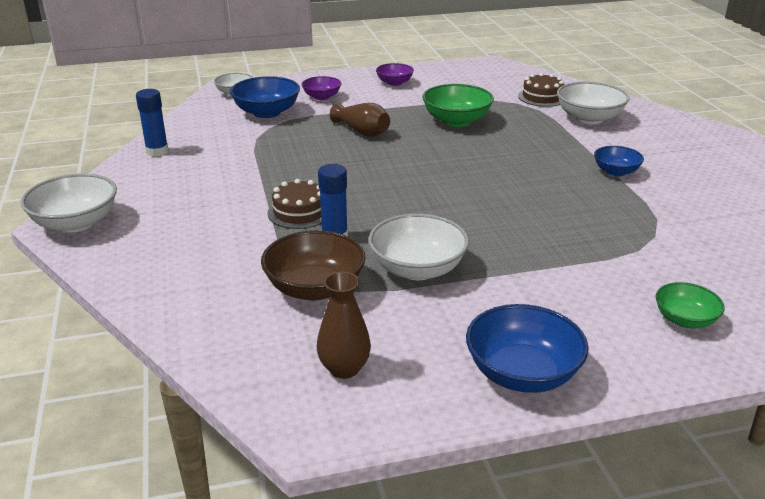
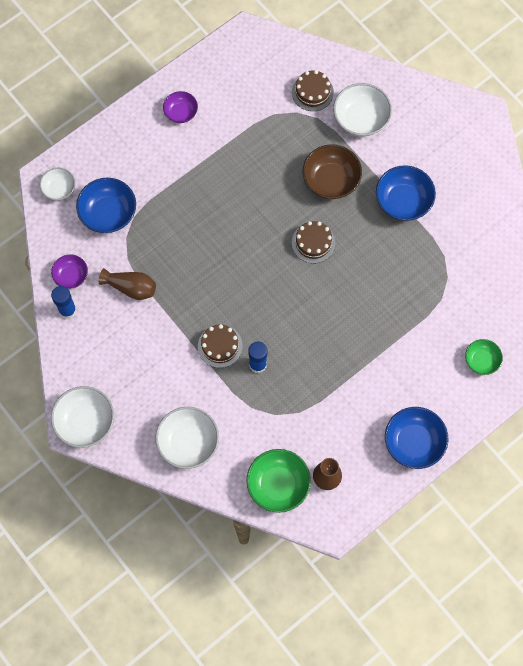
camera: 25 degrees left, 40 degrees up
brown bowl [261,230,365,301] -> brown bowl moved to [303,144,362,199]
purple bowl [302,76,341,100] -> purple bowl moved to [51,254,88,289]
brown vase [330,103,390,137] -> brown vase moved to [99,268,156,300]
white bowl [368,214,469,280] -> white bowl moved to [155,407,219,469]
green bowl [422,84,494,127] -> green bowl moved to [246,449,311,513]
blue bowl [594,146,644,176] -> blue bowl [376,165,436,221], size x1.66
none -> brown cake [292,221,335,263]

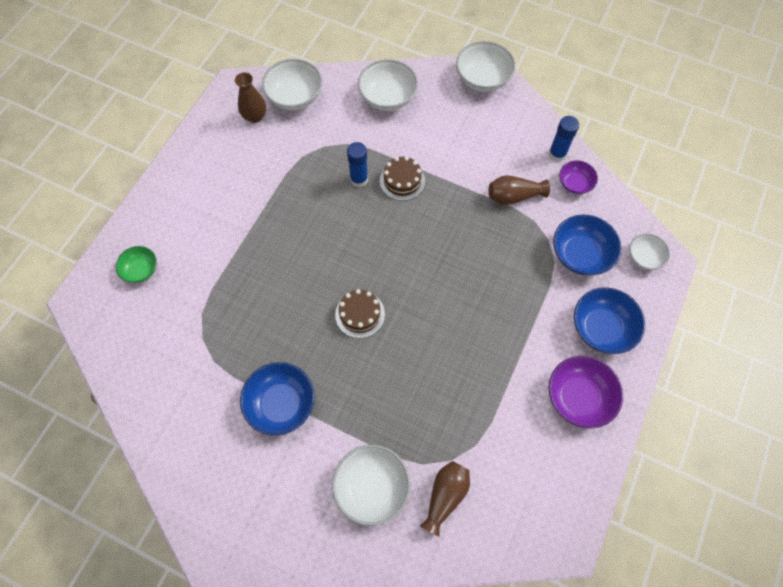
camera: 155 degrees right, 5 degrees down
purple bowl [163,91,198,123] -> purple bowl [549,356,623,428], size x1.66
green bowl [246,449,311,513] -> white bowl [262,59,322,110]
brown cake [292,70,334,111] -> brown vase [420,461,470,536]
brown bowl [303,144,362,199] -> none
blue bowl [385,407,448,469] -> blue bowl moved to [574,287,645,354]

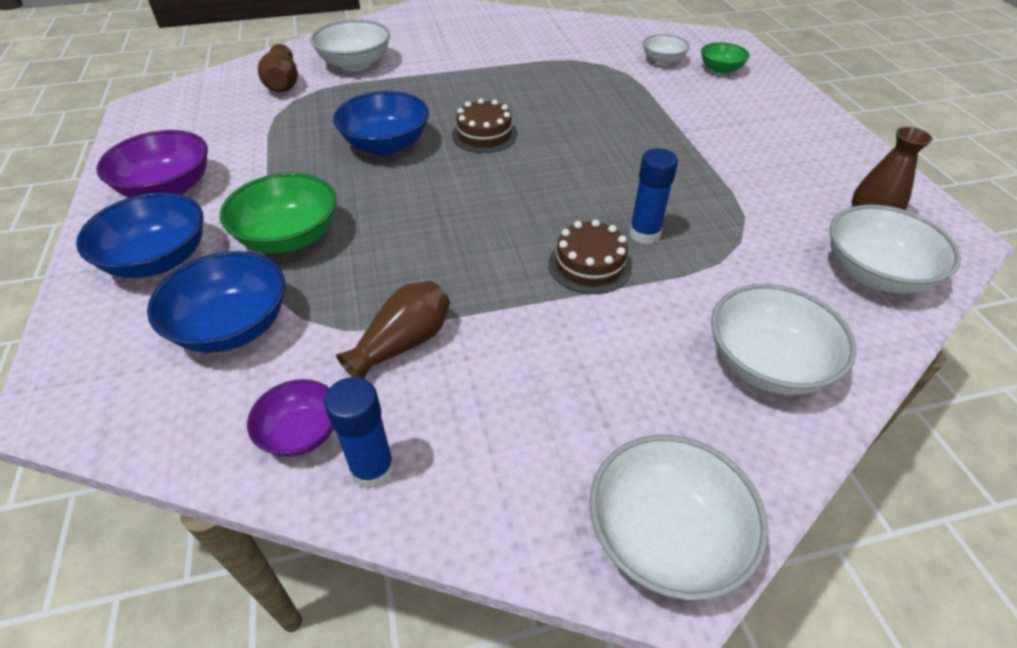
camera: 140 degrees right, 20 degrees down
blue bowl [240,362,315,436] -> blue bowl moved to [333,91,429,155]
white bowl [629,234,670,270] -> white bowl moved to [643,34,690,65]
none -> green bowl [220,173,337,253]

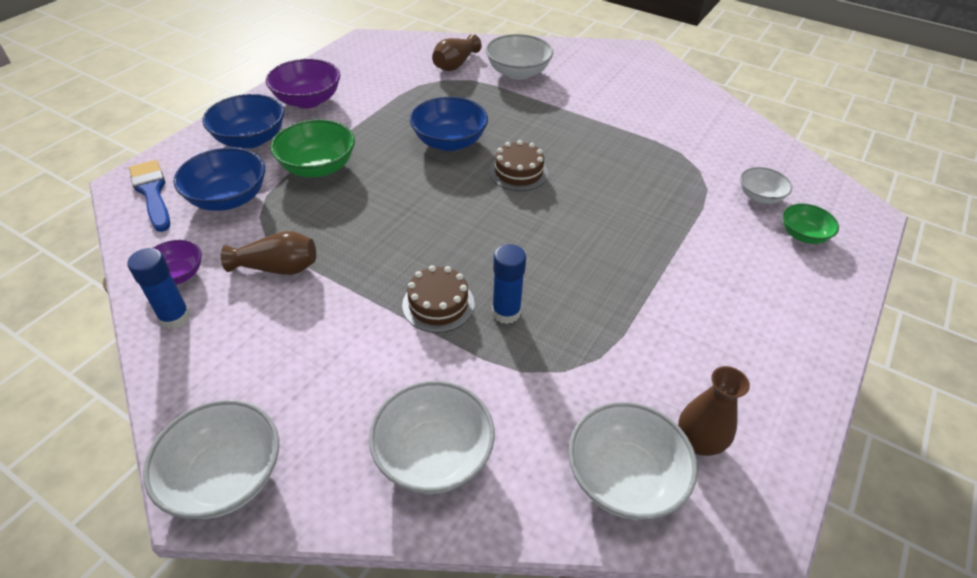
camera: 45 degrees right, 0 degrees up
none -> blue brush [129,160,170,232]

